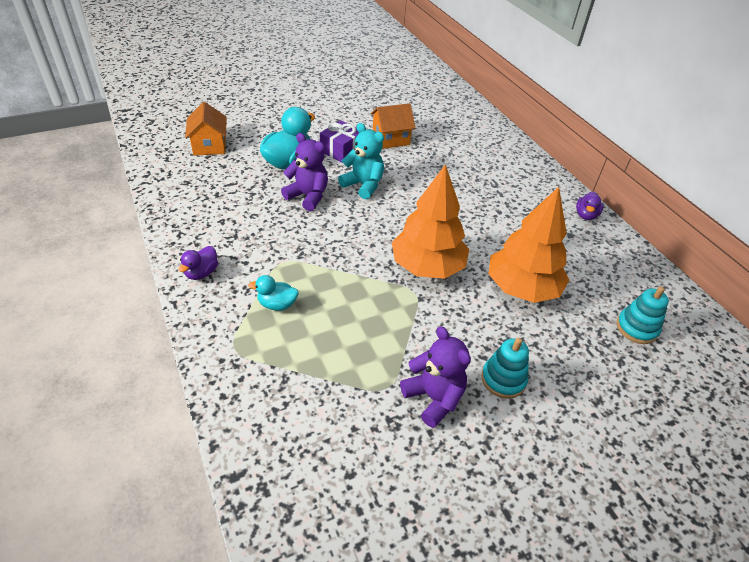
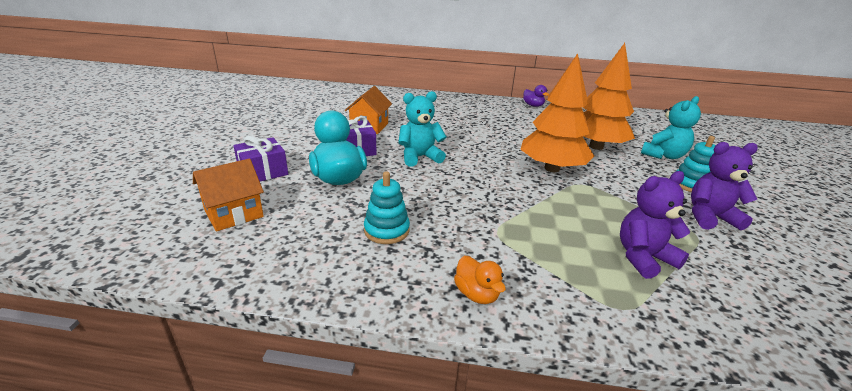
camera: 55 degrees left, 15 degrees down
purple duck [178,246,218,280] -> orange duck [454,256,506,304]
orange house [185,102,226,156] -> orange house turned 60 degrees counterclockwise [193,158,264,231]
turquoise duck [248,275,299,311] -> none
purple teddy bear [281,133,328,211] -> purple teddy bear moved to [620,171,690,279]
turquoise stacking toy [616,286,669,344] -> turquoise stacking toy moved to [364,171,410,244]
none -> purple gift [233,136,288,182]
none -> turquoise teddy bear [641,96,701,159]

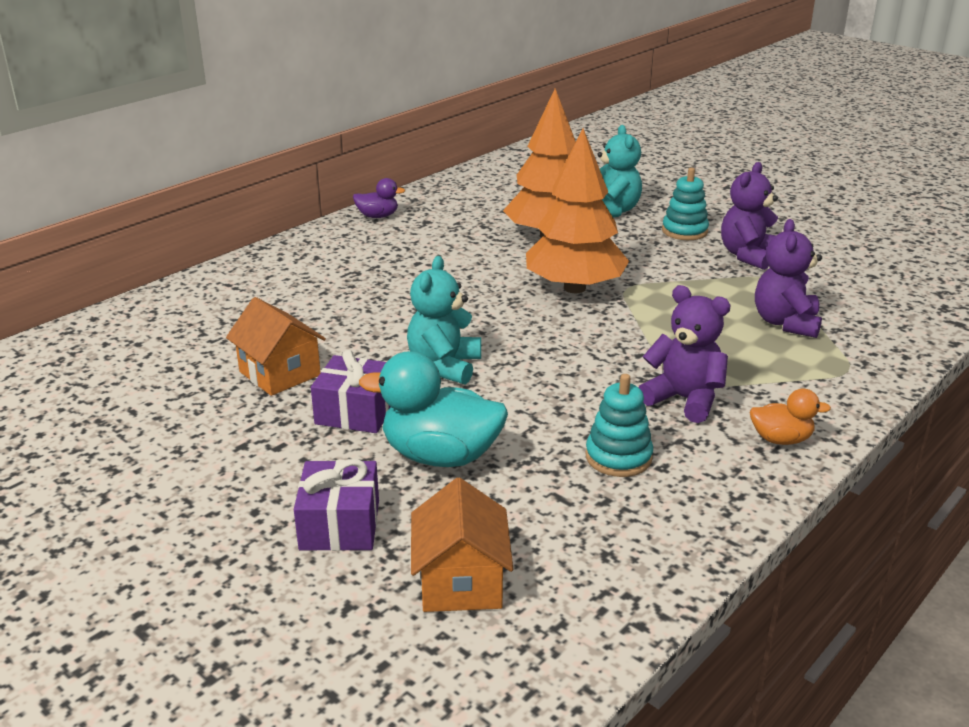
camera: 55 degrees left, 0 degrees up
none -> purple teddy bear [639,285,731,423]

